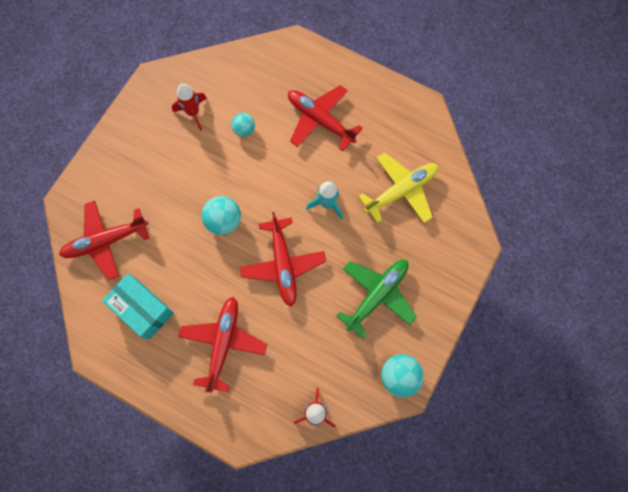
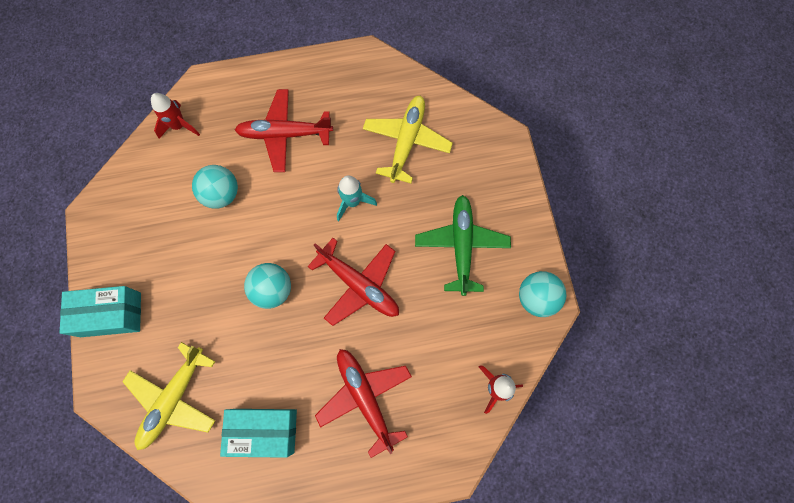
camera: 40 degrees left, 0 degrees up
red plane [59,201,149,280] -> yellow plane [122,342,216,450]
red rocket [172,84,207,131] -> red rocket moved to [151,93,200,139]
turquoise ball [231,113,255,137] -> turquoise ball [192,165,238,209], size x1.57
none -> turquoise box [60,286,141,337]

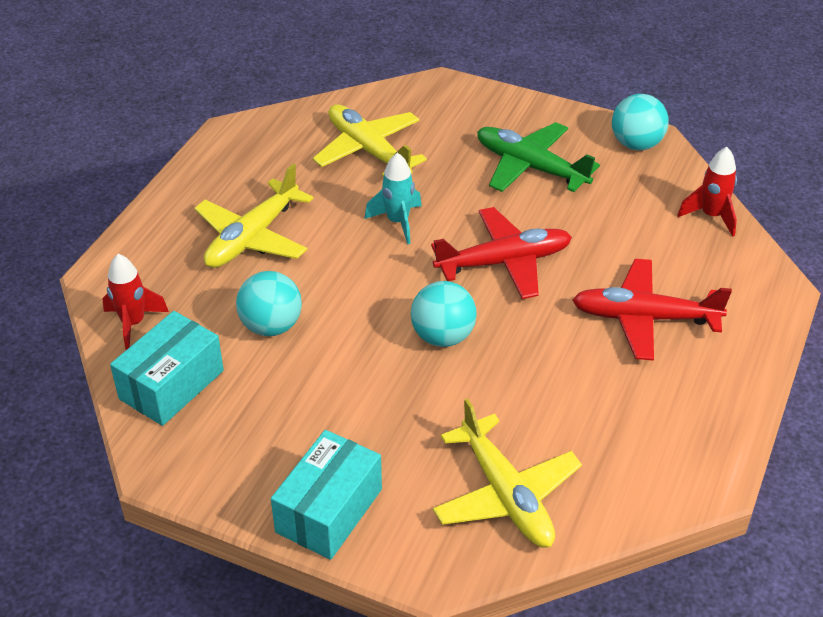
camera: 55 degrees left, 30 degrees down
turquoise box [220,409,297,458] -> turquoise box moved to [110,311,224,426]
red plane [235,89,333,172] -> yellow plane [194,164,313,268]

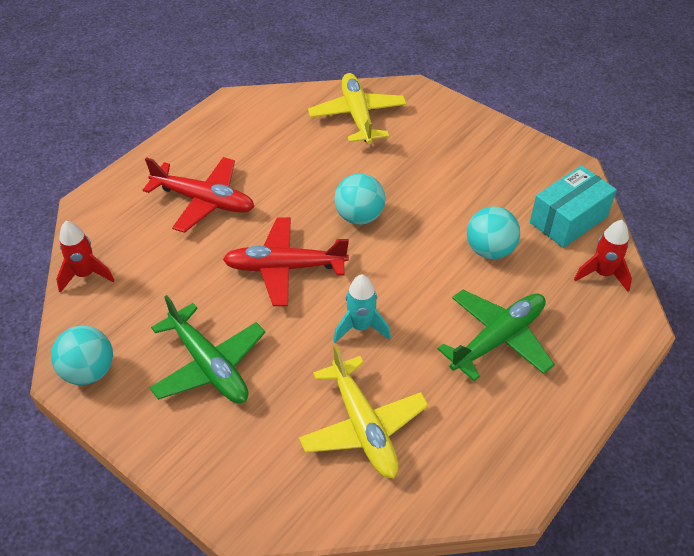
camera: 165 degrees left, 5 degrees up
yellow plane [194,164,313,268] -> green plane [437,290,555,381]
turquoise box [271,430,382,560] -> none

